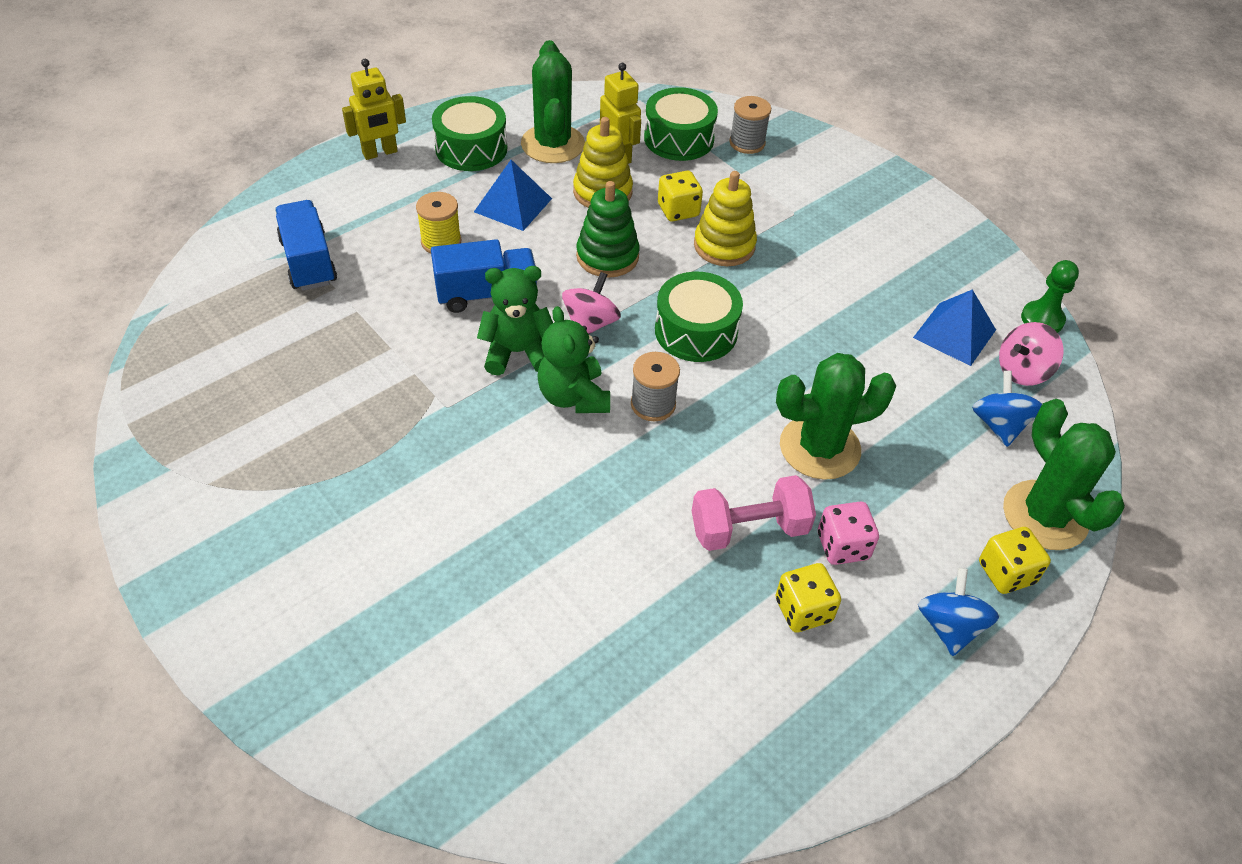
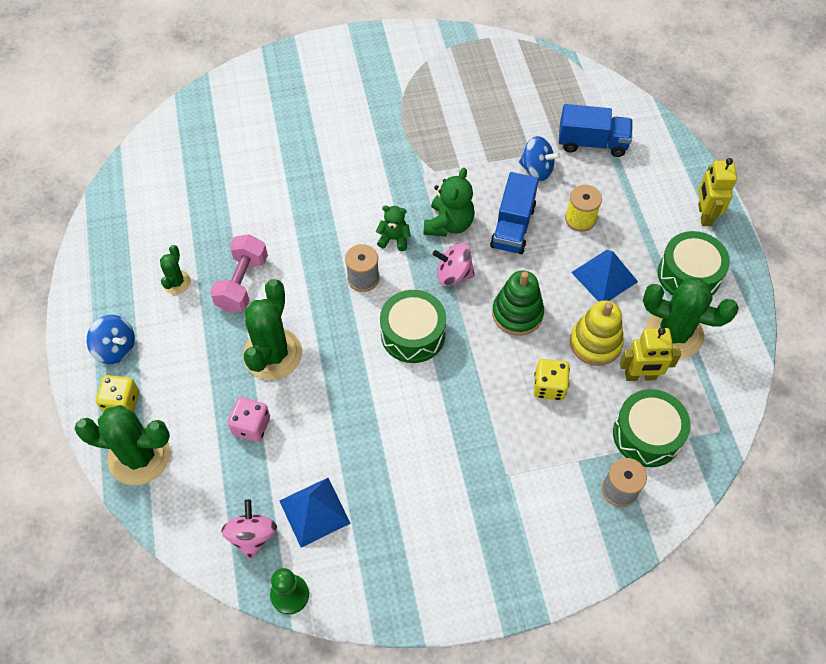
camera: 120 degrees right, 10 degrees up
green teddy bear [537,306,610,413] -> green teddy bear [376,206,411,251], size x0.63
pink spinning top [562,272,621,334] -> pink spinning top turned 135 degrees clockwise [433,243,475,286]
yellow stacking toy [694,171,757,266] -> none
yellow dice [775,563,841,632] -> green cactus [160,245,191,294]
pink dice [818,502,879,565] -> pink dice moved to [228,397,270,442]
blue spinning top [972,371,1042,447] -> blue spinning top moved to [519,136,561,181]

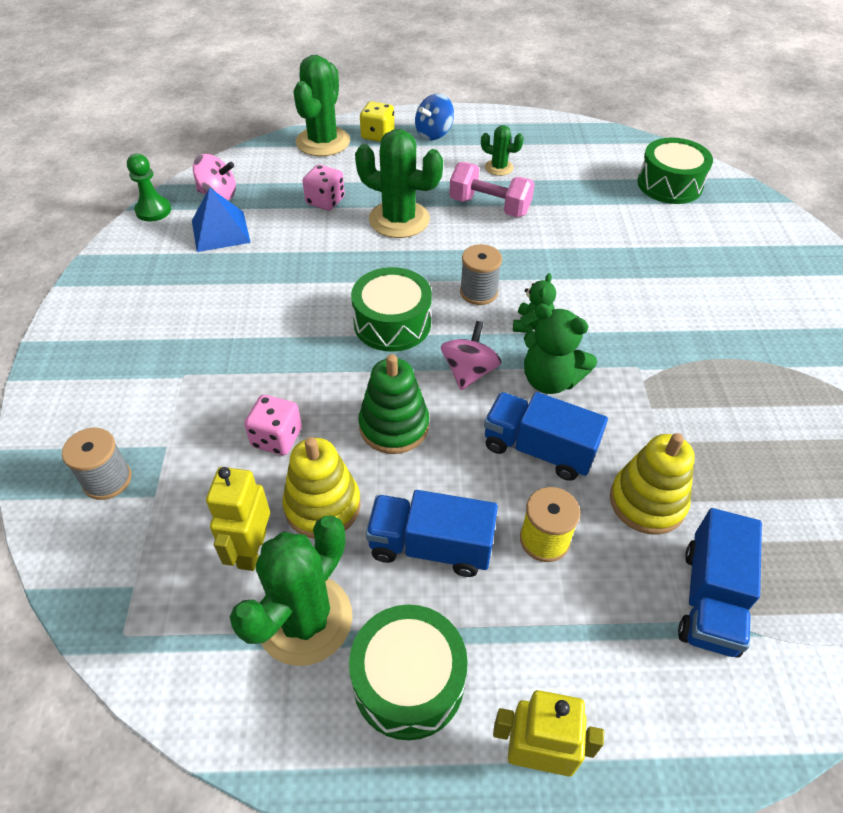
camera: 100 degrees right, 10 degrees down
blue spinning top [519,136,561,181] -> yellow stacking toy [610,433,695,535]
yellow dice [534,359,570,400] -> pink dice [244,395,302,455]
blue pyramid [571,250,638,302] -> blue truck [366,490,498,577]
green drum [613,389,691,467] -> green drum moved to [637,137,713,204]

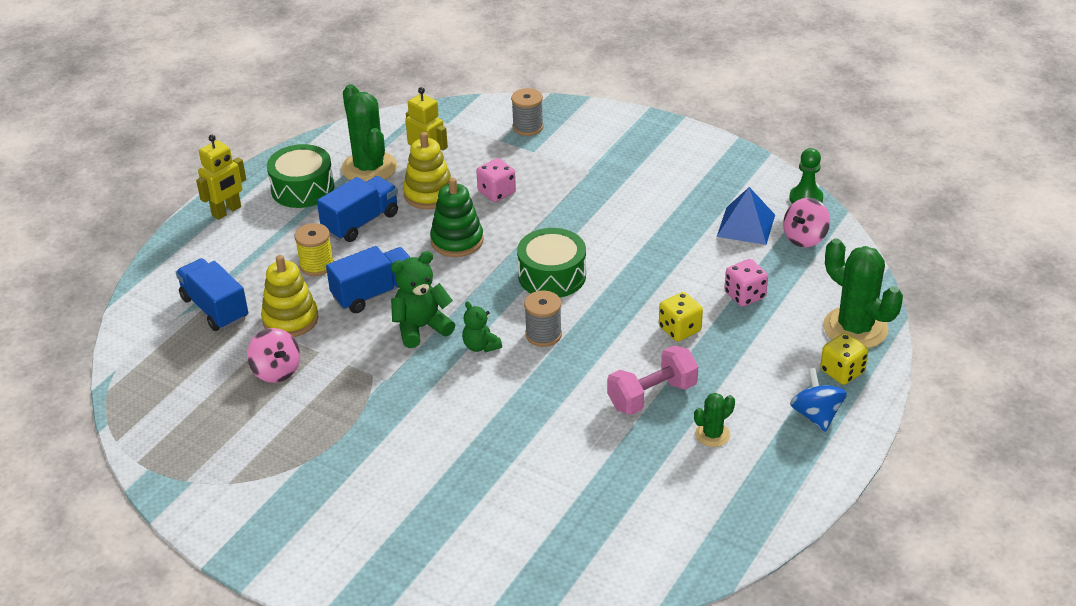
camera: 125 degrees right, 10 degrees down
green cactus [355,129,443,238] -> yellow dice [659,292,703,341]
pink spinning top [441,321,502,390] -> pink spinning top moved to [247,328,300,383]
green drum [637,137,713,204] -> none

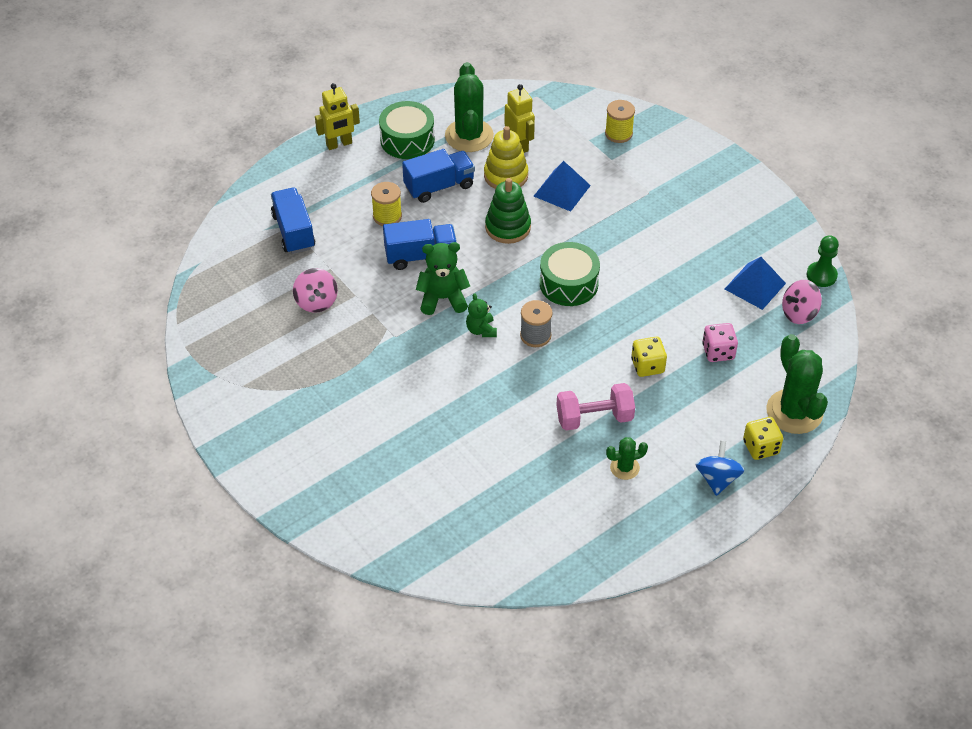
camera: 20 degrees right, 10 degrees up
yellow stacking toy [261,255,318,337] -> none
pink dice [476,158,516,202] -> blue pyramid [534,161,591,212]
grey spool [511,88,544,136] -> yellow spool [605,100,635,143]

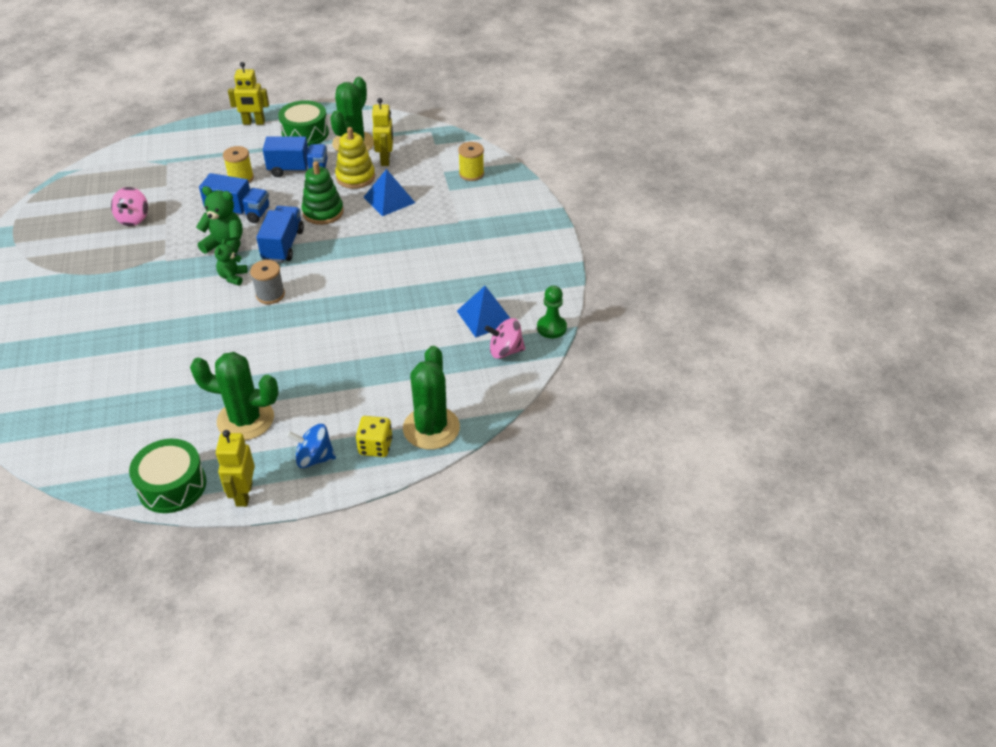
camera: 25 degrees right, 5 degrees down
blue truck [271,187,315,254] -> blue truck moved to [256,206,304,263]
green drum [540,242,600,306] -> green drum moved to [129,439,206,513]
pink dumbbell [556,383,635,430] -> none
green cactus [606,437,648,480] -> green cactus [190,352,279,440], size x1.97
yellow dice [631,337,667,377] -> none
blue spinning top [696,441,745,496] -> blue spinning top turned 120 degrees counterclockwise [287,424,336,468]
pink dice [702,323,738,362] -> none
none -> yellow robot [216,430,255,507]

